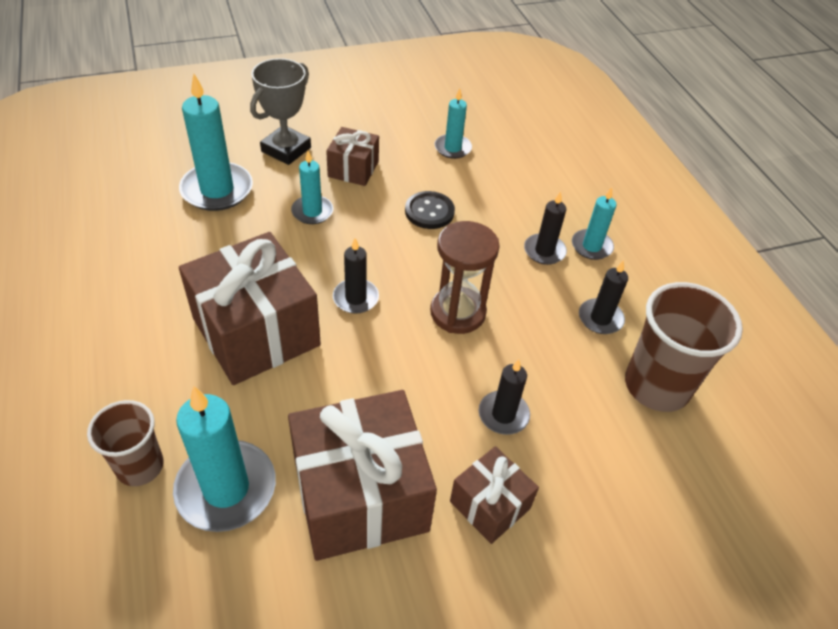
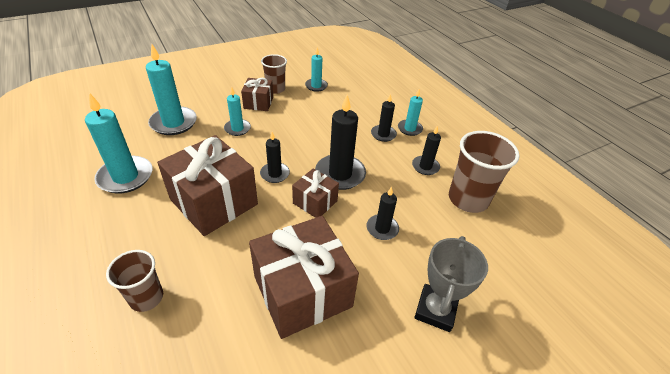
camera: 10 degrees left, 5 degrees down
turquoise candle [173,386,276,532] -> turquoise candle moved to [85,93,153,194]
grey trophy [250,58,311,165] -> grey trophy moved to [415,236,488,332]
black button [405,191,455,229] -> none
brown hourglass [430,221,500,334] -> black candle [315,94,366,190]
brown gift [450,446,539,544] -> brown gift moved to [292,168,339,218]
none -> brown cup [261,54,287,94]

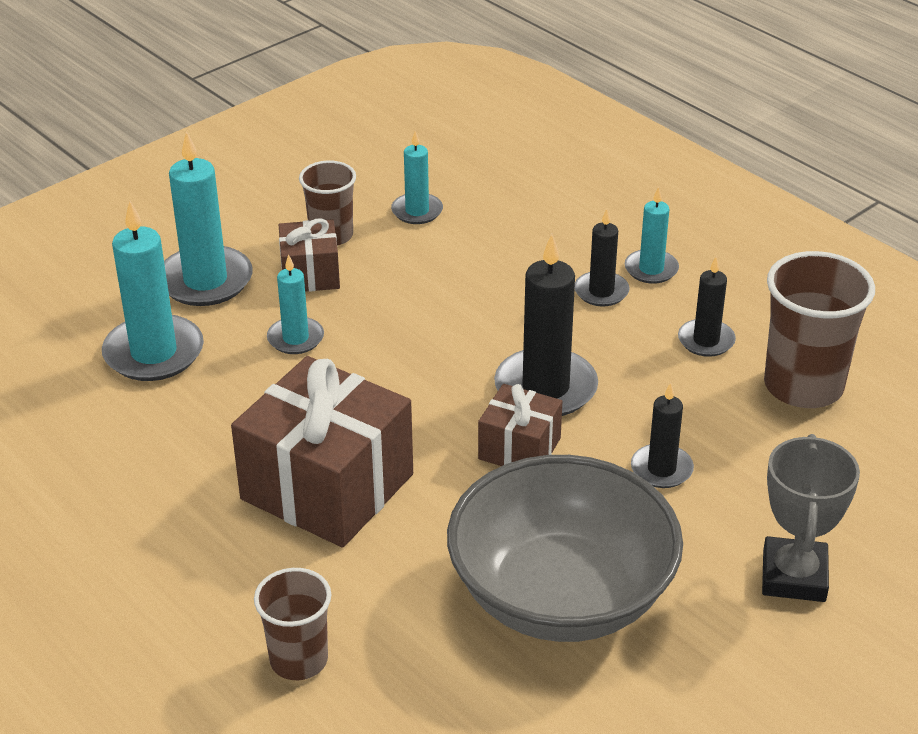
camera: 10 degrees left, 5 degrees down
turquoise candle [85,93,153,194] -> turquoise candle moved to [164,131,253,306]
brown gift [249,216,359,339] -> grey bowl [447,455,683,642]
black candle [260,132,290,183] -> none

